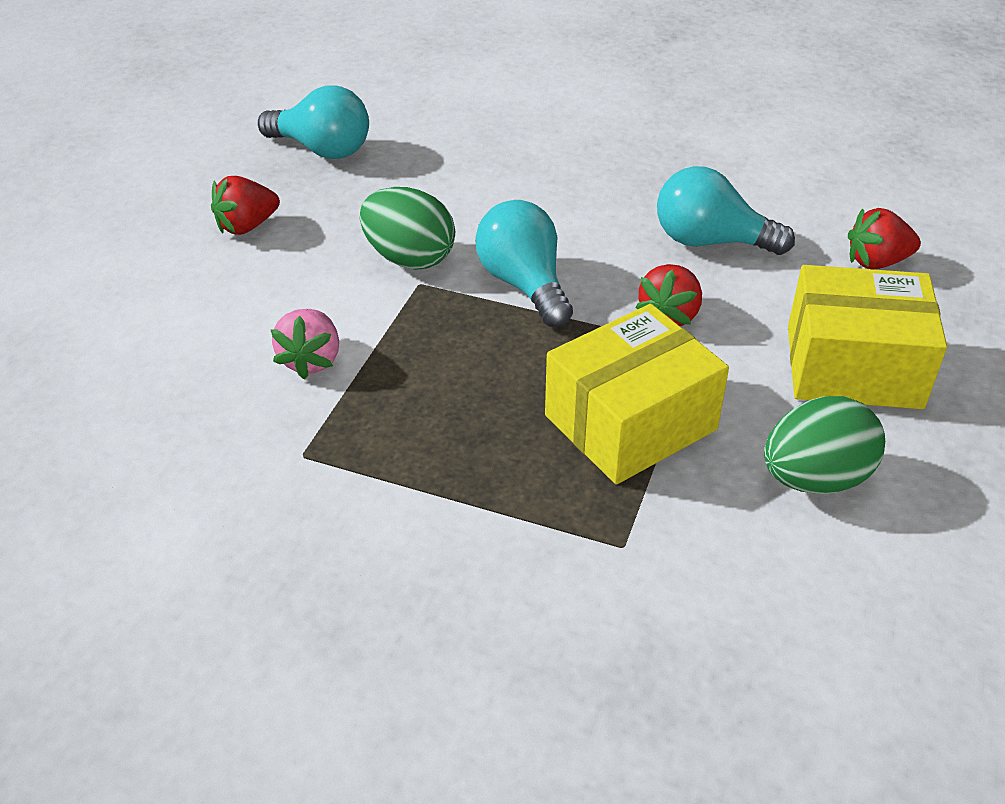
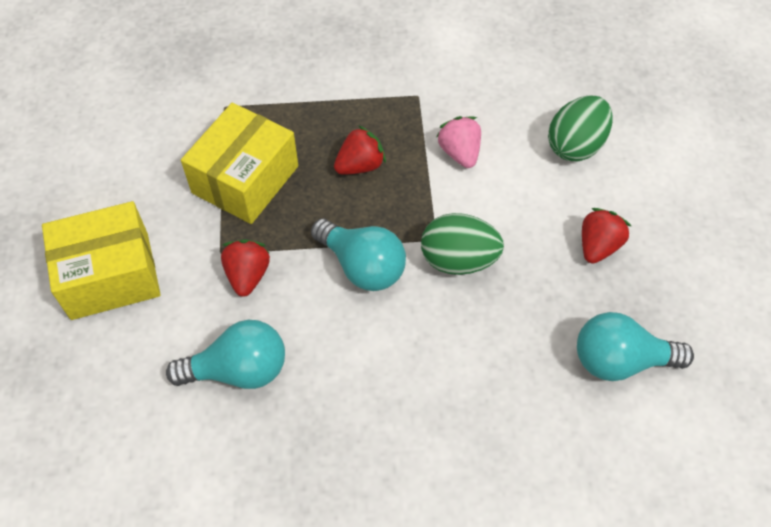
camera: 155 degrees right, 15 degrees up
green egg [764,396,885,494] -> green egg moved to [548,96,613,161]
red strawberry [848,208,921,269] -> red strawberry moved to [334,125,386,175]

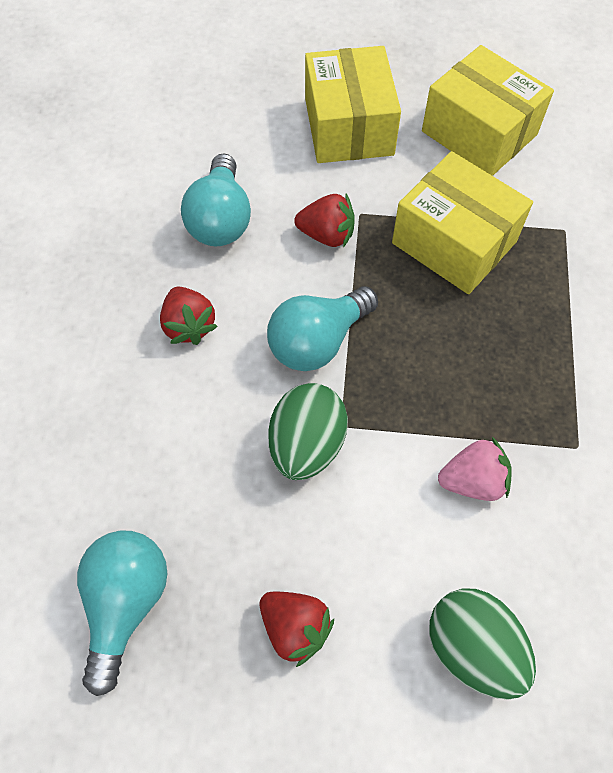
camera: 100 degrees right, 5 degrees up
red strawberry [334,125,386,175] -> red strawberry moved to [160,287,218,345]
none -> yellow box [422,45,554,176]

